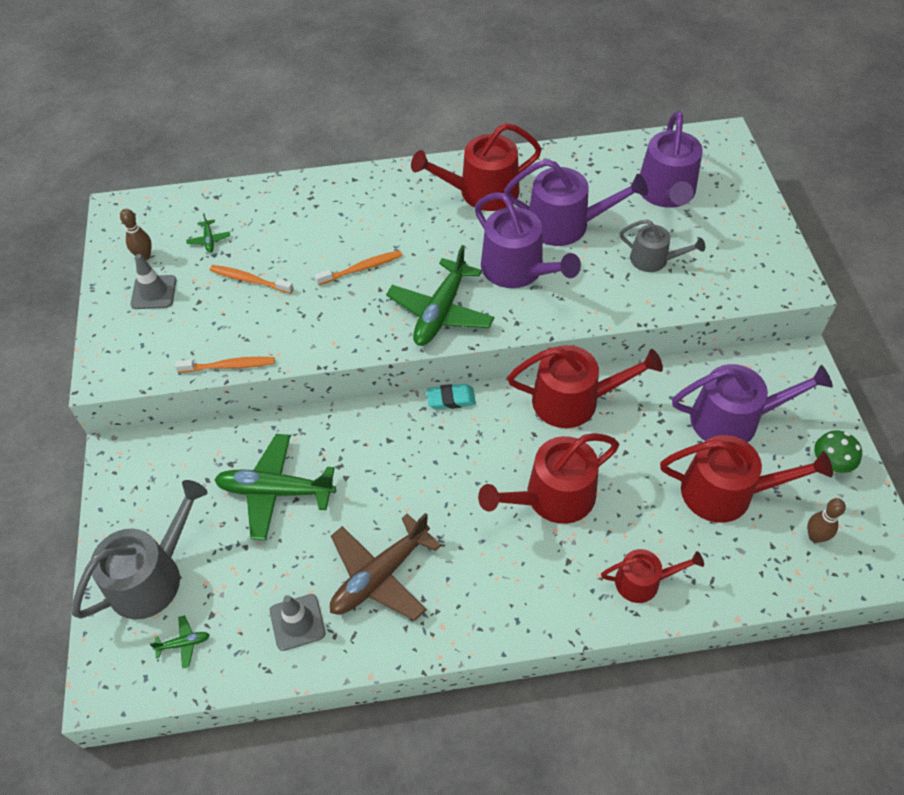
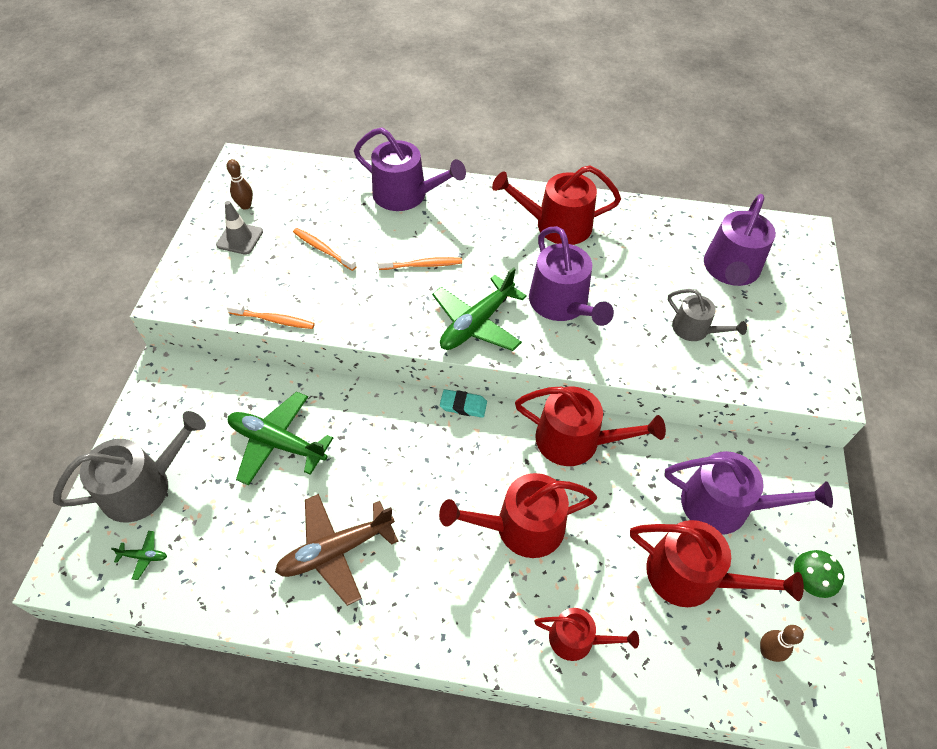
camera: 15 degrees right, 0 degrees up
green plane [186,214,230,253] -> none
grey traffic cone [270,594,326,651] -> none
purple watering can [504,159,648,246] -> purple watering can moved to [354,127,466,211]

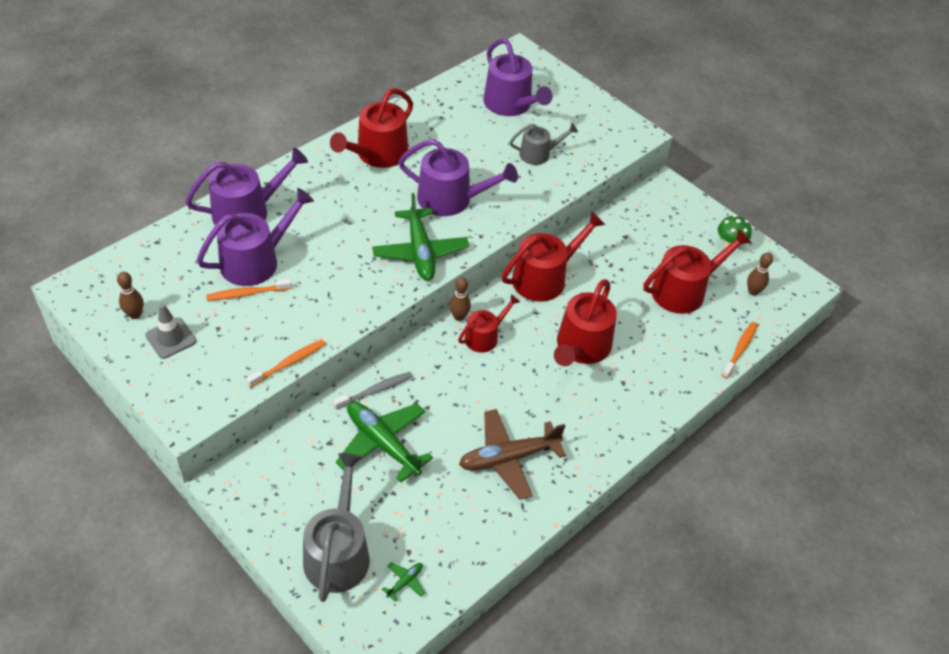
camera: 55 degrees left, 5 degrees down
green plane [228,391,333,486] -> green plane turned 75 degrees clockwise [336,402,433,483]
brown plane [275,494,398,606] -> brown plane turned 60 degrees clockwise [459,409,566,500]
orange toothbrush [378,257,462,270] -> orange toothbrush moved to [722,322,758,378]
turquoise eraser [440,389,487,418] -> brown bowling pin [449,277,471,321]
red watering can [534,608,639,661] -> red watering can moved to [458,294,520,353]
purple watering can [665,451,833,535] -> purple watering can moved to [197,188,314,286]
none -> grey toothbrush [333,372,413,409]

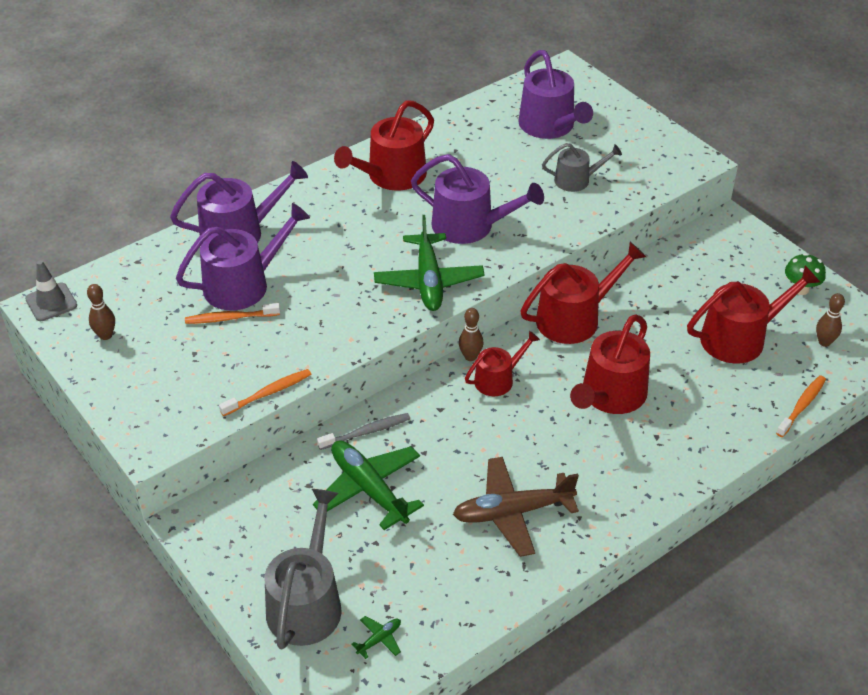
camera: 10 degrees right, 5 degrees down
grey traffic cone [145,304,196,359] -> grey traffic cone moved to [25,260,77,321]

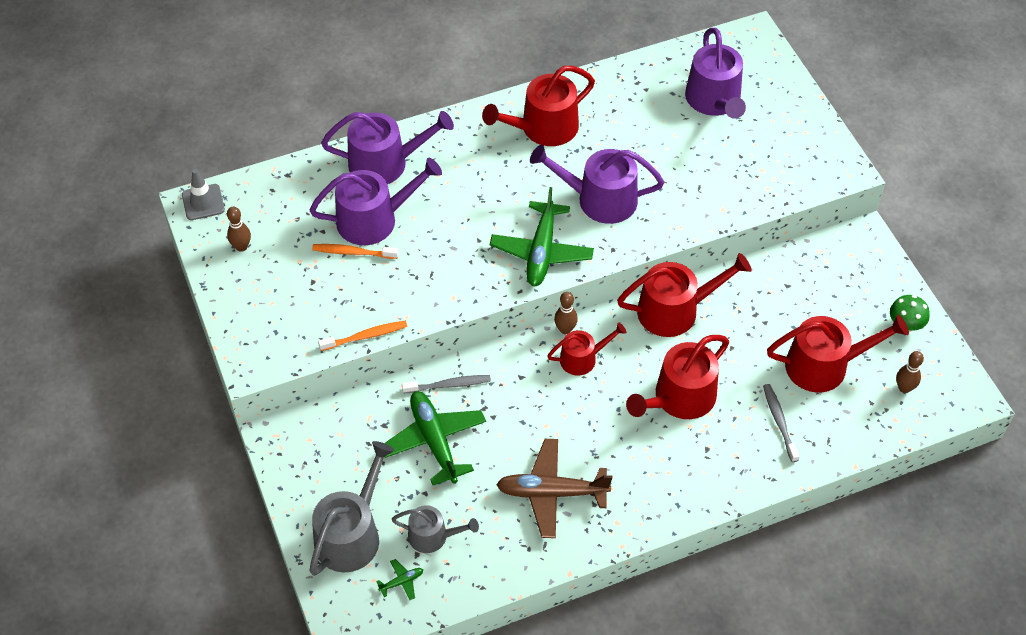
camera: 15 degrees right, 10 degrees up
purple watering can [411,154,544,244] -> purple watering can turned 150 degrees clockwise [530,145,664,224]
grey watering can [542,143,622,192] -> grey watering can moved to [392,505,479,553]
orange toothbrush [776,375,826,437] -> none
none -> grey toothbrush [763,384,800,462]

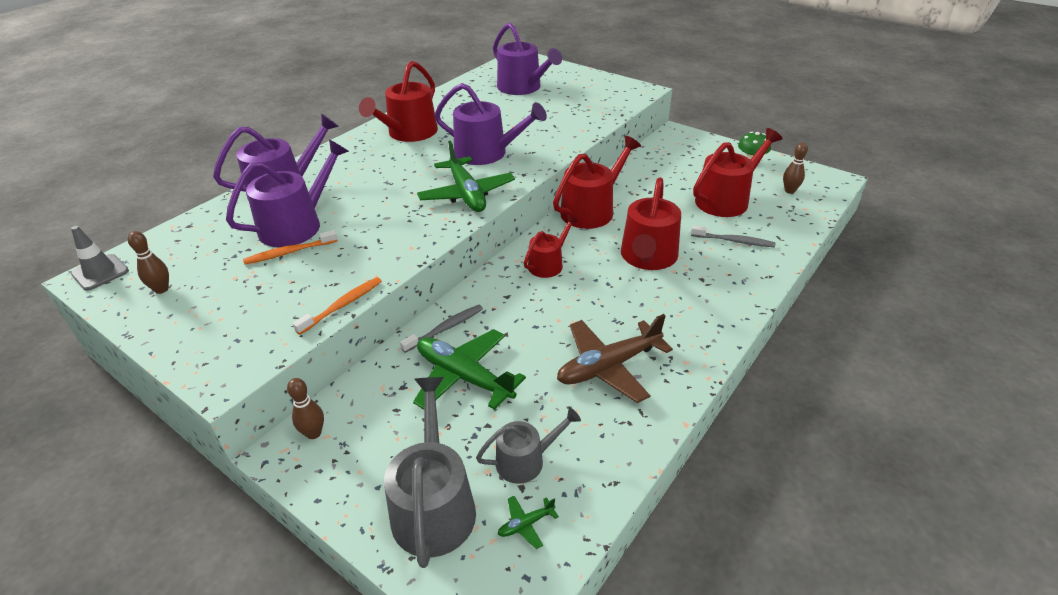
camera: 30 degrees left, 15 degrees down
green plane [376,559,423,600] -> green plane turned 150 degrees counterclockwise [498,496,559,549]
purple watering can [530,145,664,224] -> purple watering can turned 135 degrees counterclockwise [435,83,547,165]
brown bowling pin [554,292,578,334] -> brown bowling pin moved to [287,378,324,439]
grey toothbrush [763,384,800,462] -> grey toothbrush turned 150 degrees clockwise [691,225,775,247]

